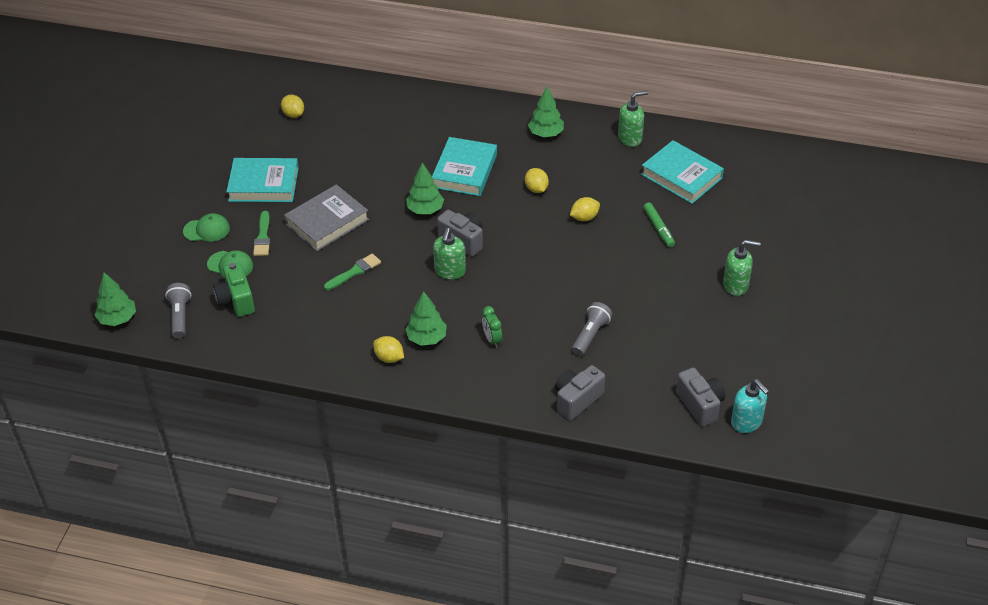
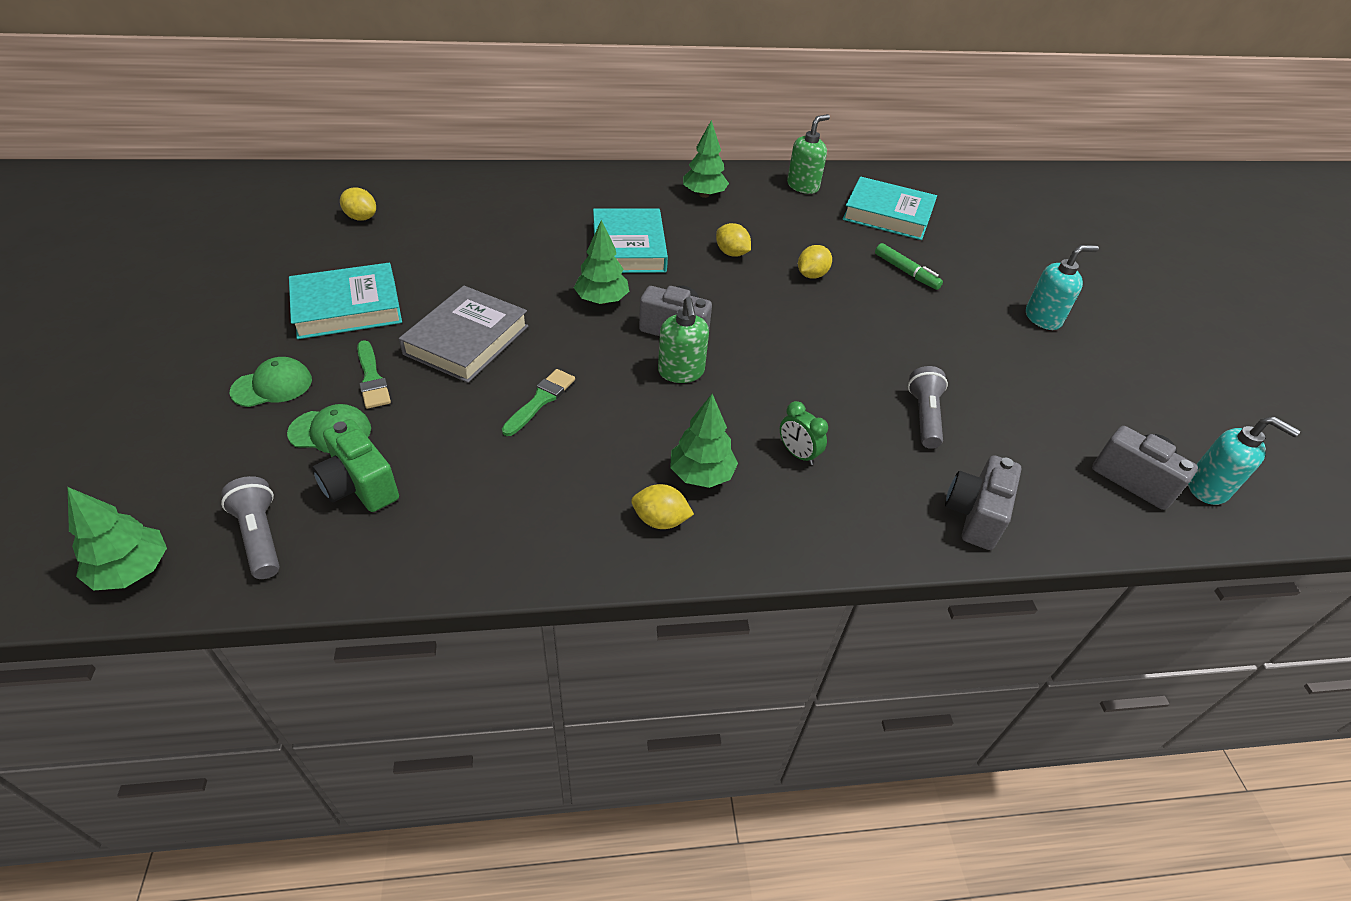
camera: 25 degrees left, 0 degrees up
green soap dispenser [723,240,761,296] -> turquoise soap dispenser [1026,245,1099,330]

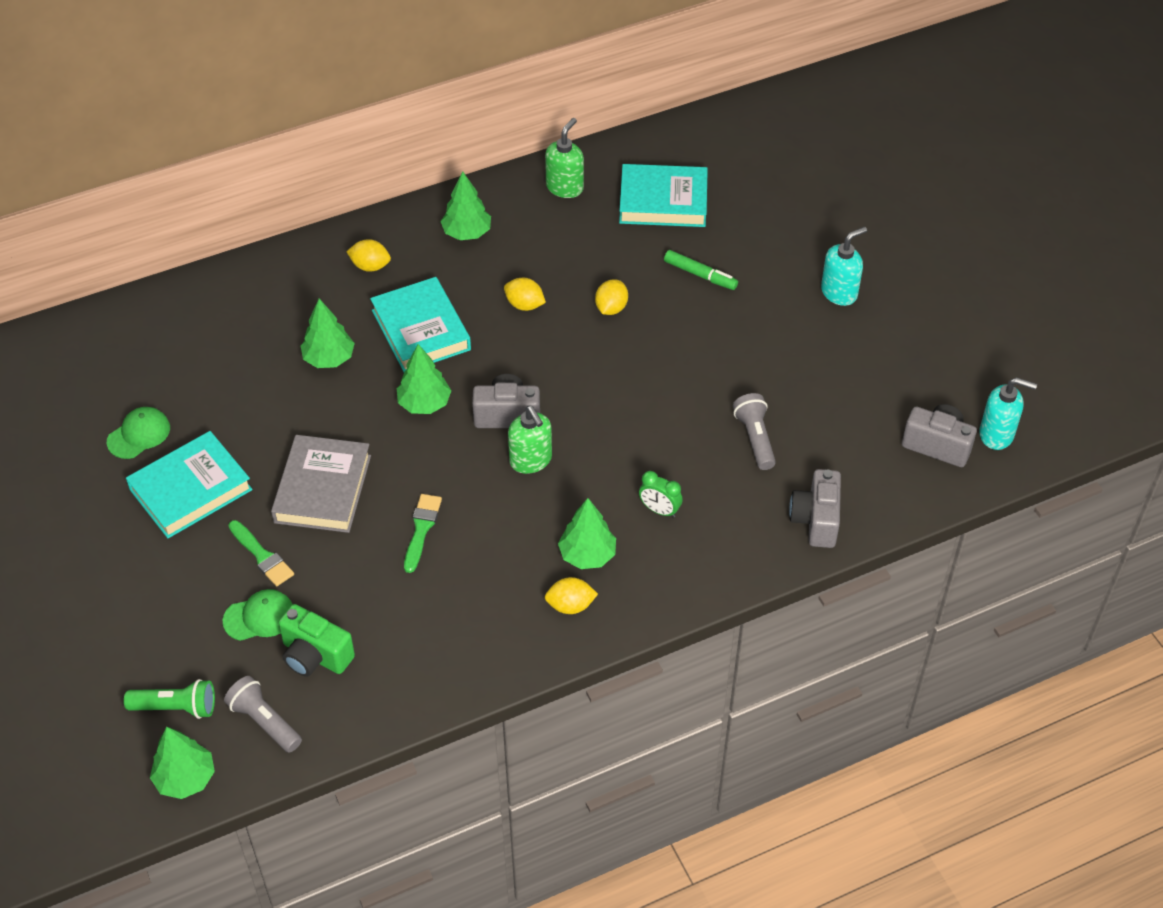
camera: 15 degrees left, 5 degrees up
green cap [230,357,312,407] -> green cap moved to [107,407,170,459]
yellow lemon [340,188,376,221] -> yellow lemon moved to [346,239,391,272]
none -> green flashlight [124,679,215,719]
none -> green tree [301,299,355,368]

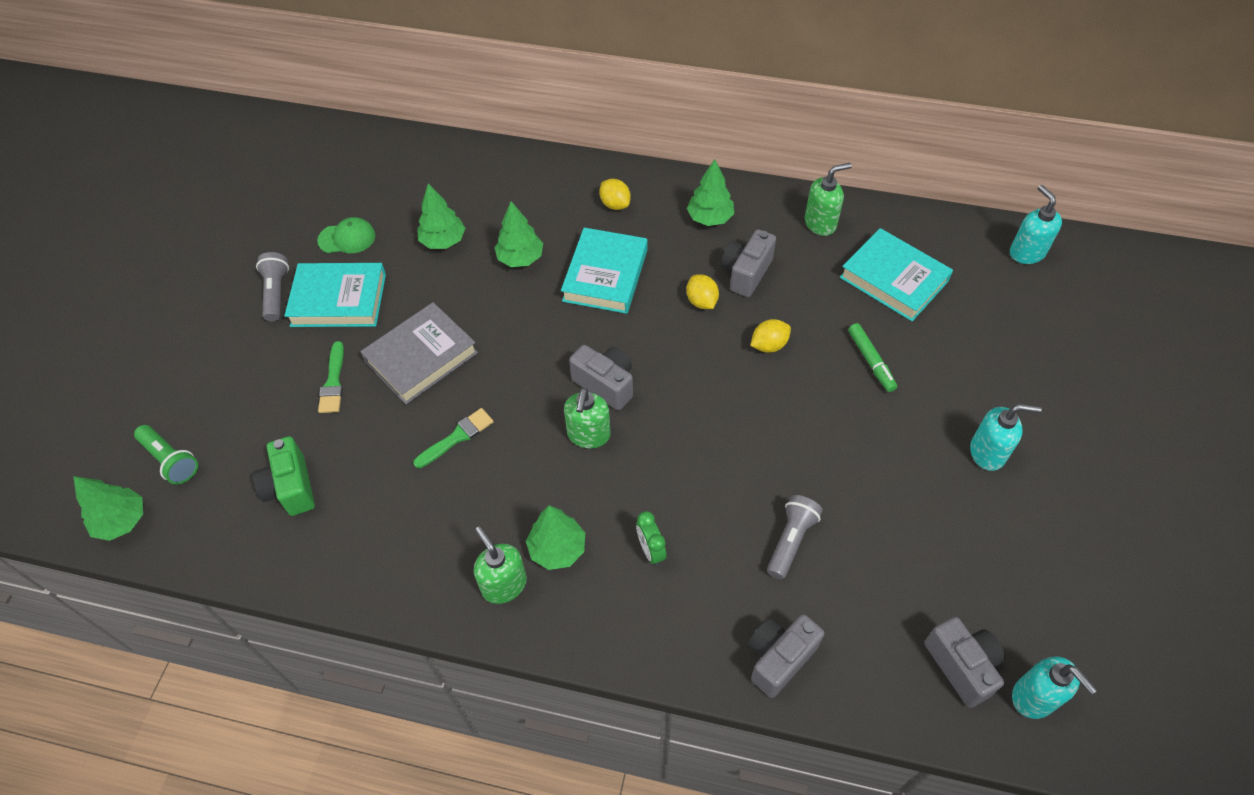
camera: 40 degrees right, 5 degrees up
green cap [223,589,293,641] -> none
grey flashlight [224,676,302,753] -> grey flashlight moved to [256,252,289,321]
green tree [397,344,451,414] -> green tree moved to [417,183,465,249]
yellow lemon [545,577,598,614] -> green soap dispenser [474,526,527,604]
none -> grey camera [721,229,776,297]
none -> turquoise soap dispenser [1010,185,1062,264]

